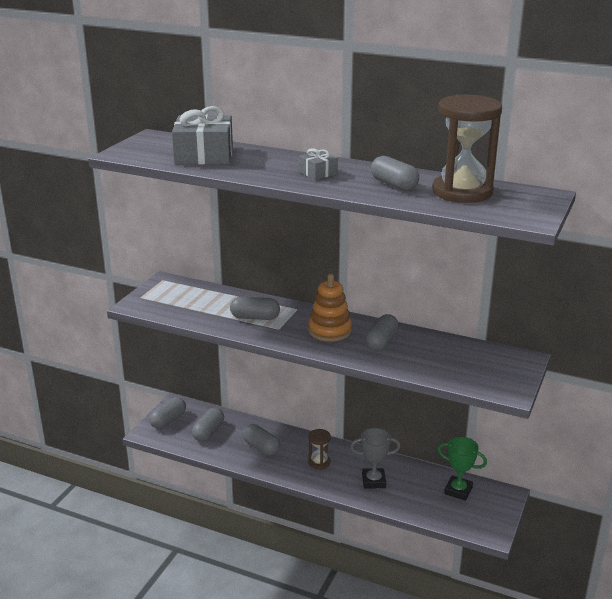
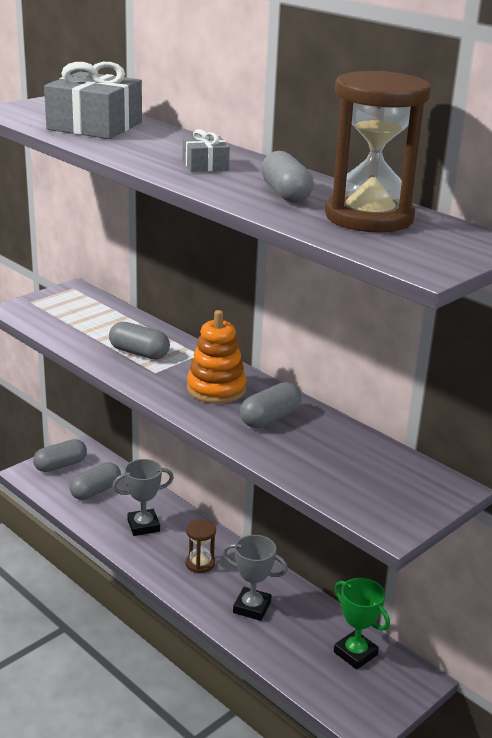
camera: 20 degrees right, 0 degrees up
grey capsule [242,424,280,455] -> grey trophy [112,459,174,536]

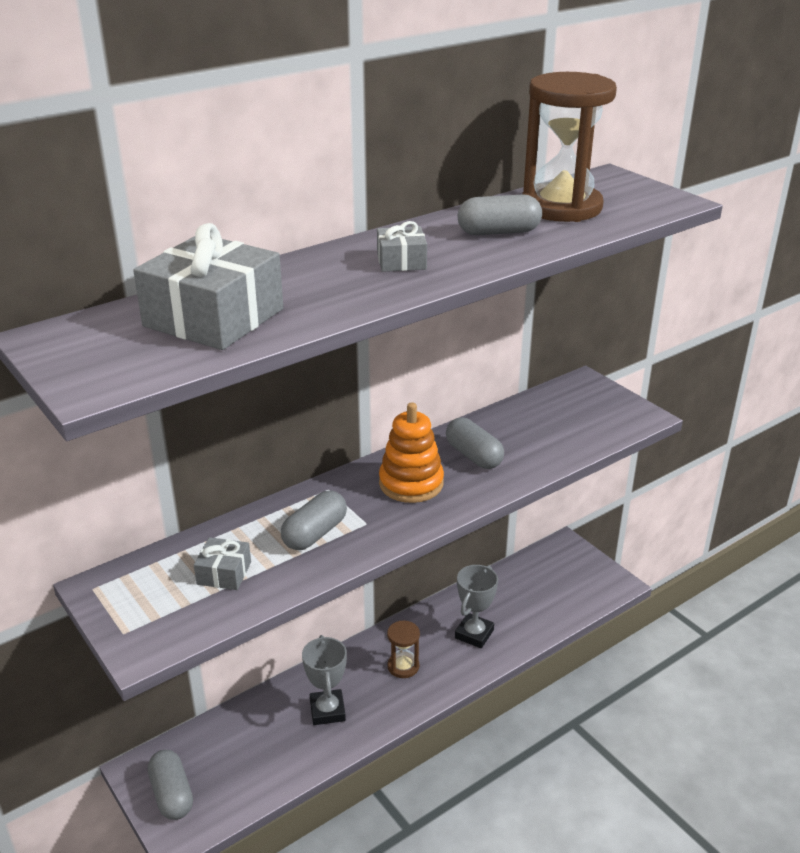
camera: 80 degrees left, 5 degrees up
grey capsule [70,462,121,500] -> none
green trophy [334,578,390,670] -> none
none -> grey gift [194,537,251,590]

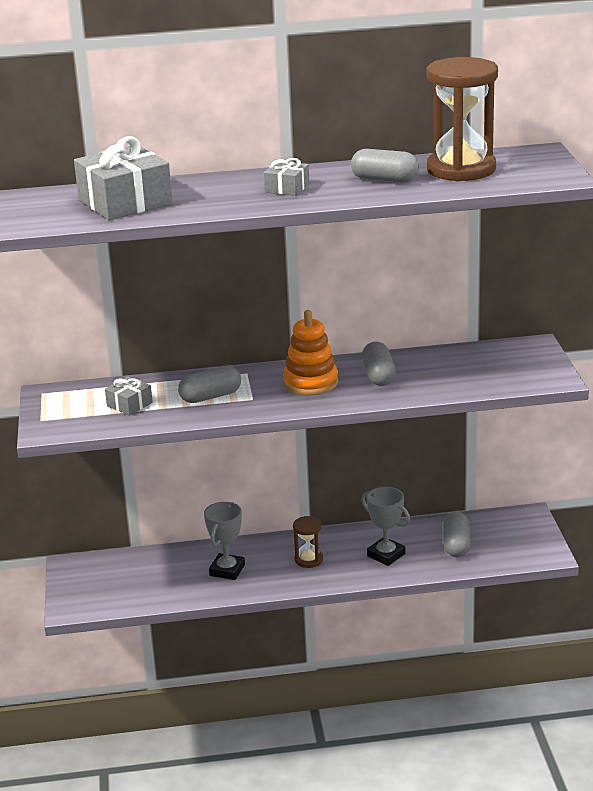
camera: 30 degrees right, 5 degrees down
grey capsule [148,750,193,820] -> grey capsule moved to [443,512,471,557]
grey trophy [455,565,498,648] -> grey trophy turned 75 degrees clockwise [361,487,410,566]

